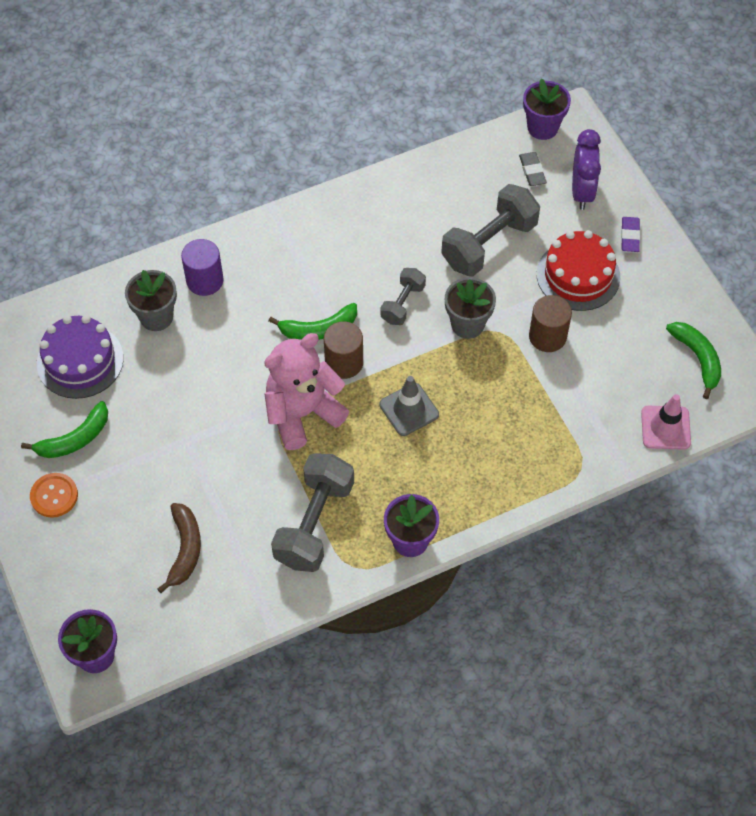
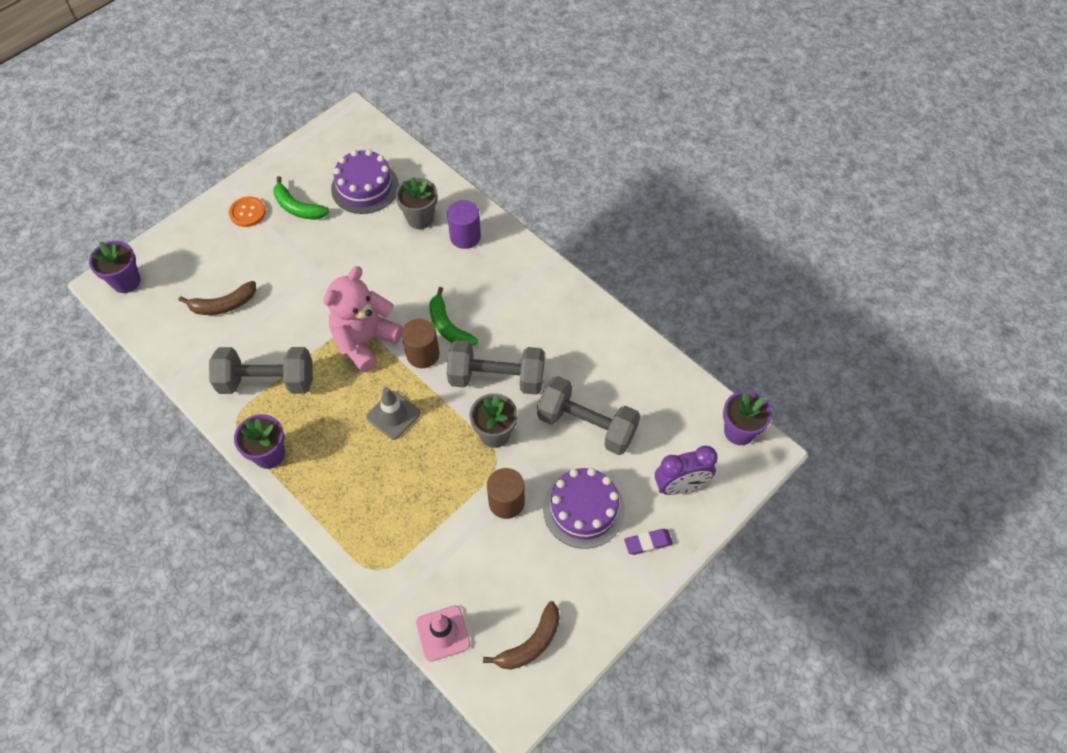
camera: 70 degrees right, 0 degrees up
pink teddy bear [264,333,349,450] -> pink teddy bear turned 90 degrees counterclockwise [323,266,403,372]
grey dumbbell [380,268,426,325] -> grey dumbbell [447,340,545,395], size x1.80
grey eraser [519,152,547,186] -> none
red cake [537,230,620,311] -> purple cake [543,468,625,549]
green banana [666,322,721,399] -> brown banana [483,601,560,670]

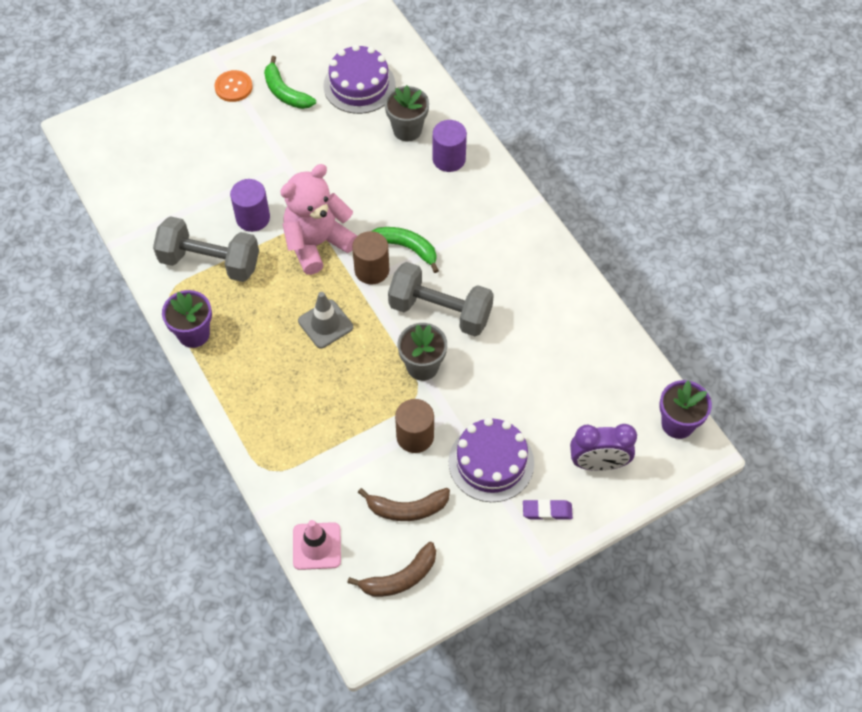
camera: 15 degrees right, 0 degrees up
purple flower pot [89,241,141,293] -> none
brown banana [179,281,256,315] -> brown banana moved to [358,488,450,521]
green banana [429,287,478,345] -> green banana turned 135 degrees clockwise [372,227,439,273]
grey dumbbell [537,376,640,455] -> none
none -> purple cylinder [230,179,270,232]

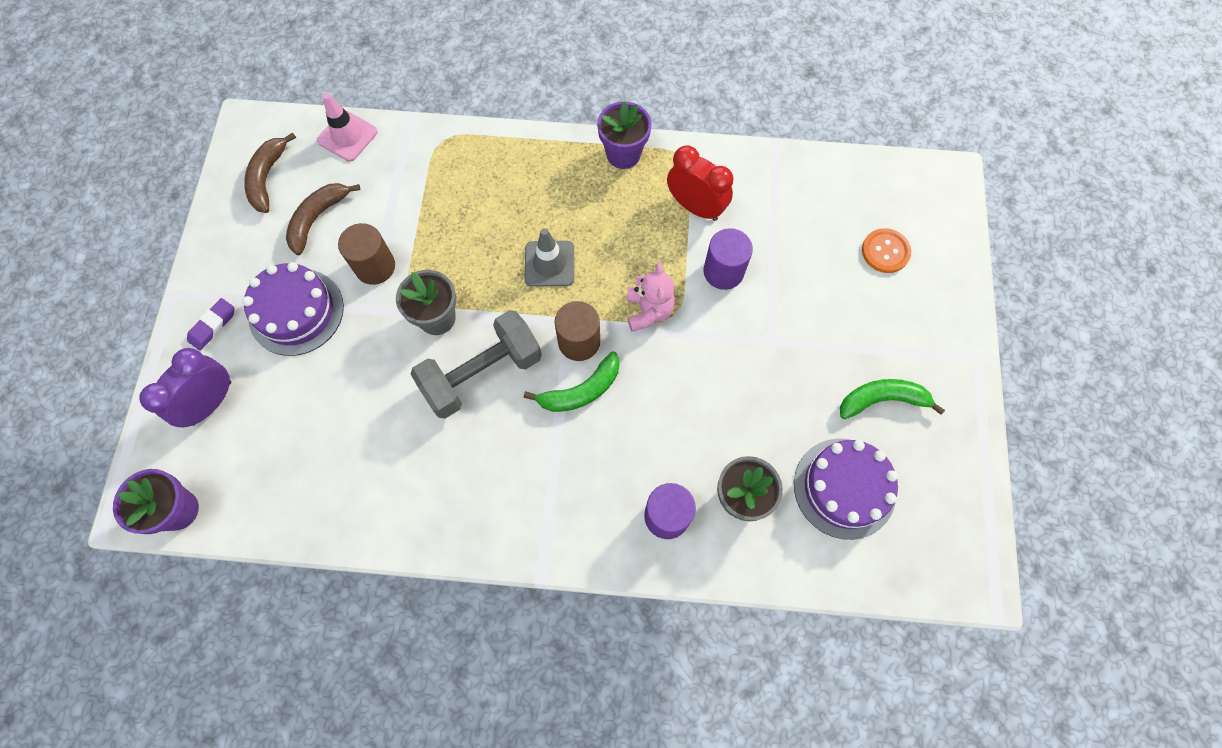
camera: 125 degrees right, 10 degrees up
grey dumbbell [153,216,259,282] -> red clock [667,145,733,221]
orange button [214,70,253,102] -> orange button moved to [862,228,911,273]
pink teddy bear [280,164,357,275] -> pink teddy bear [626,263,675,332], size x0.60

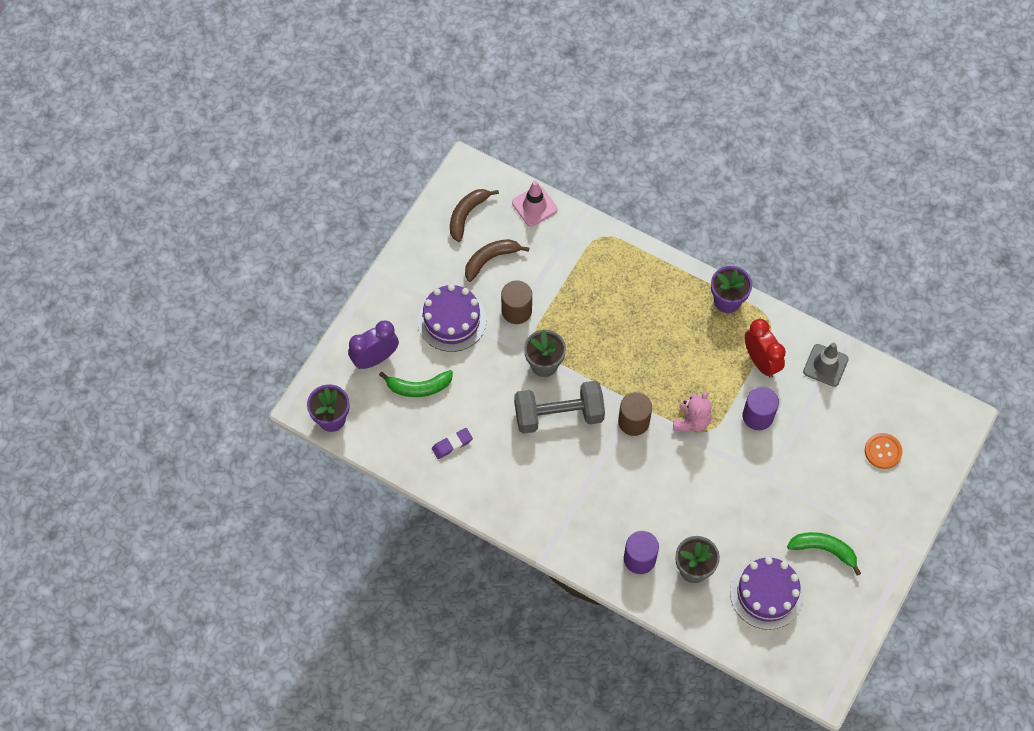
camera: 25 degrees right, 5 degrees down
purple eraser [187,298,234,351] -> purple eraser moved to [432,428,473,459]
grey traffic cone [524,228,574,287] -> grey traffic cone moved to [803,343,849,387]
green banana [524,351,620,412] -> green banana moved to [379,370,453,397]

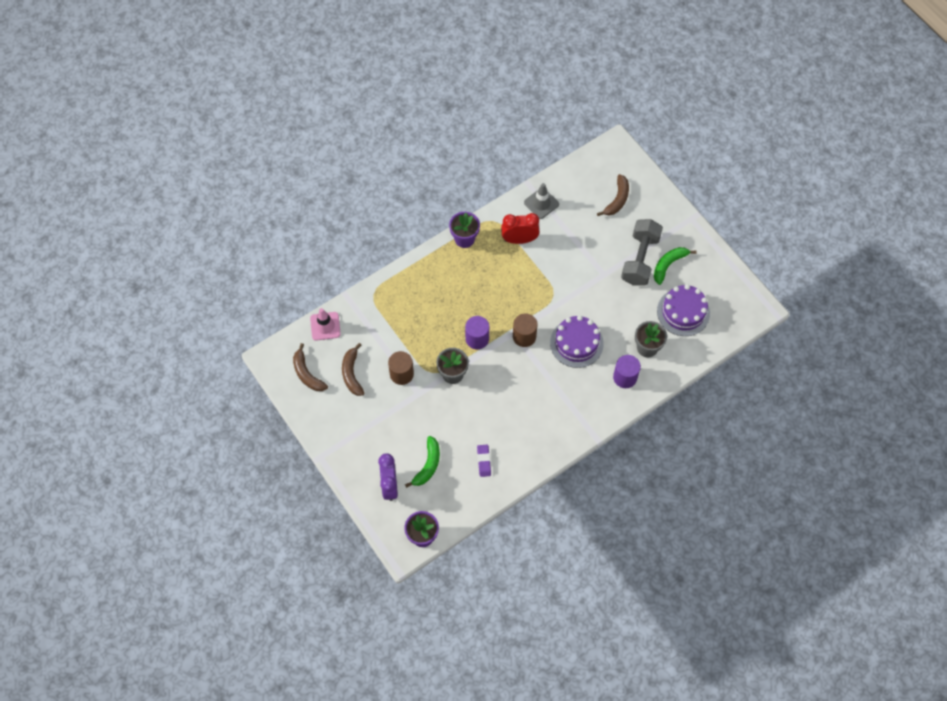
camera: 65 degrees left, 0 degrees up
purple cake [418,284,486,352] -> purple cake moved to [550,315,604,368]
grey dumbbell [514,381,605,434] -> grey dumbbell moved to [621,219,663,286]
pink teddy bear [673,391,712,432] -> none
purple cylinder [743,387,779,430] -> purple cylinder moved to [465,316,489,349]
orange button [865,433,903,469] -> brown banana [597,174,629,216]

